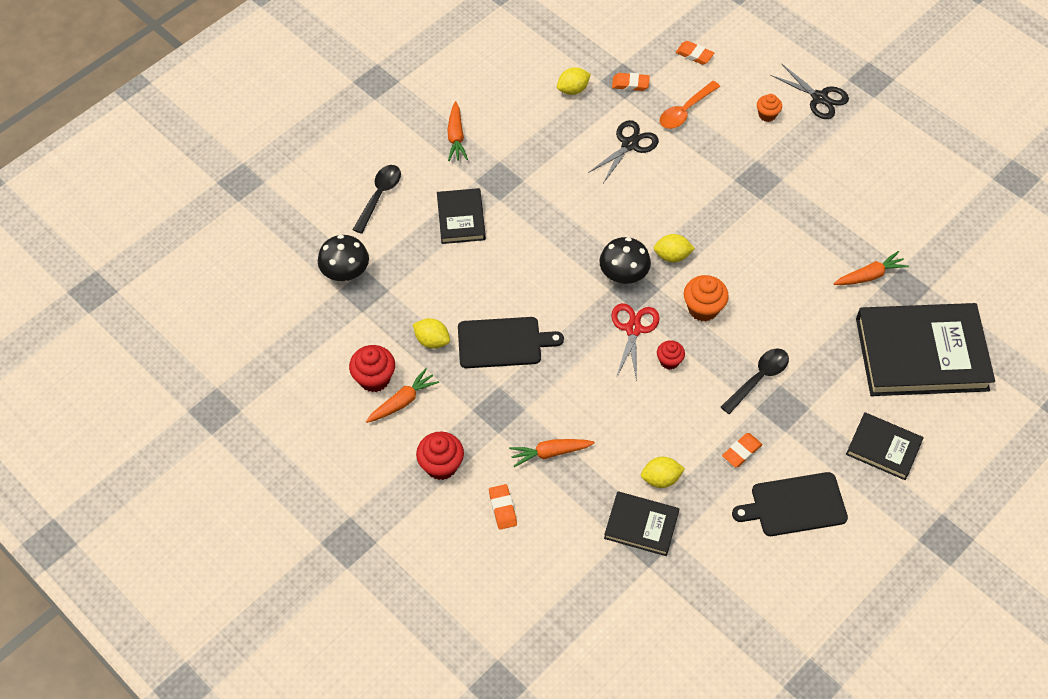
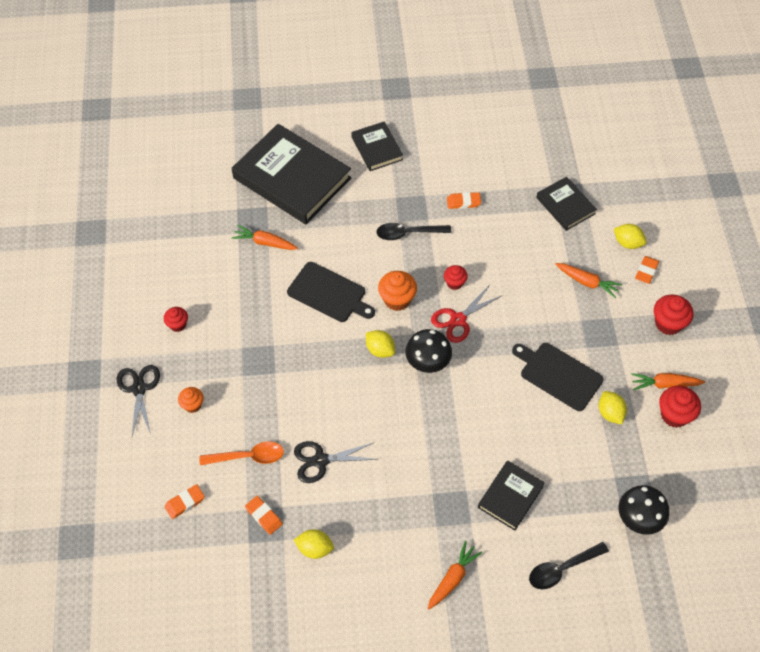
camera: 140 degrees left, 0 degrees up
yellow lemon [641,457,685,488] -> yellow lemon moved to [614,224,647,249]
orange eraser [676,41,714,65] -> orange eraser turned 75 degrees clockwise [165,484,205,519]
black cutting board [732,472,848,536] -> black cutting board moved to [287,262,375,322]
none -> red cupcake [164,307,188,332]

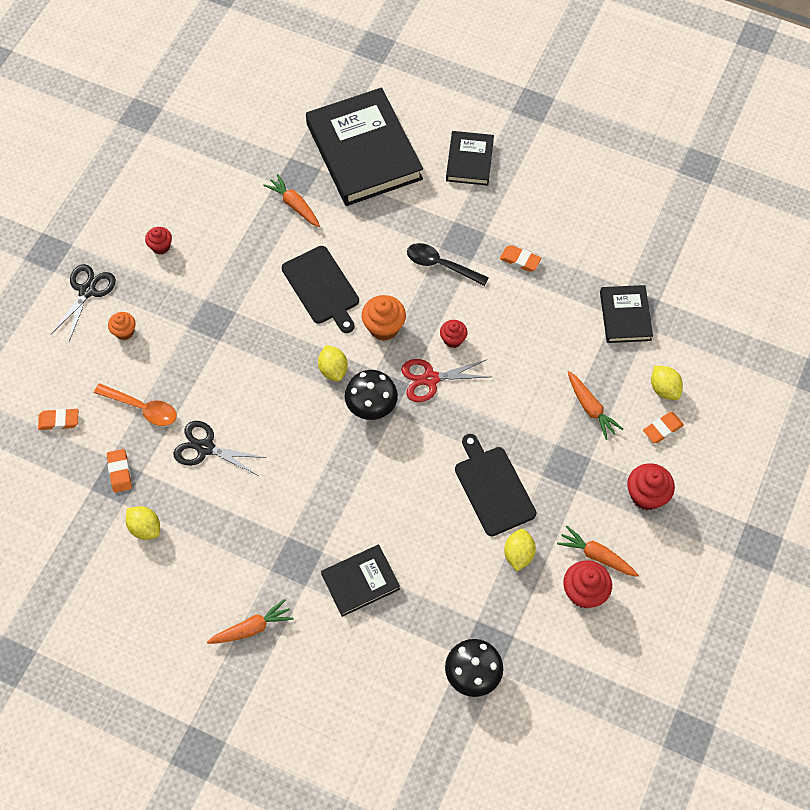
camera: 30 degrees right, 5 degrees up
black spoon [529,542,609,589] -> none

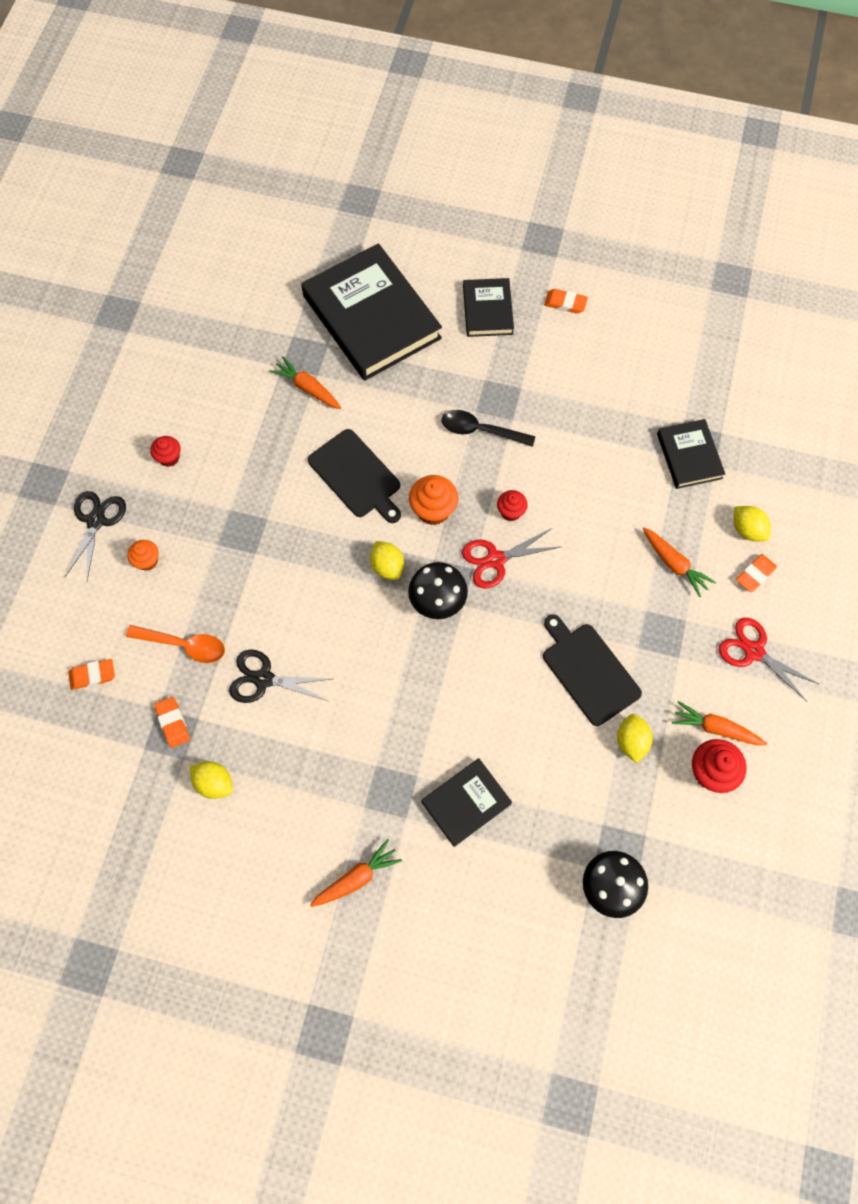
camera: 10 degrees left, 5 degrees up
orange eraser [500,245,541,272] -> orange eraser moved to [544,289,588,314]
red cupcake [627,463,675,510] -> red scissors [719,618,819,702]

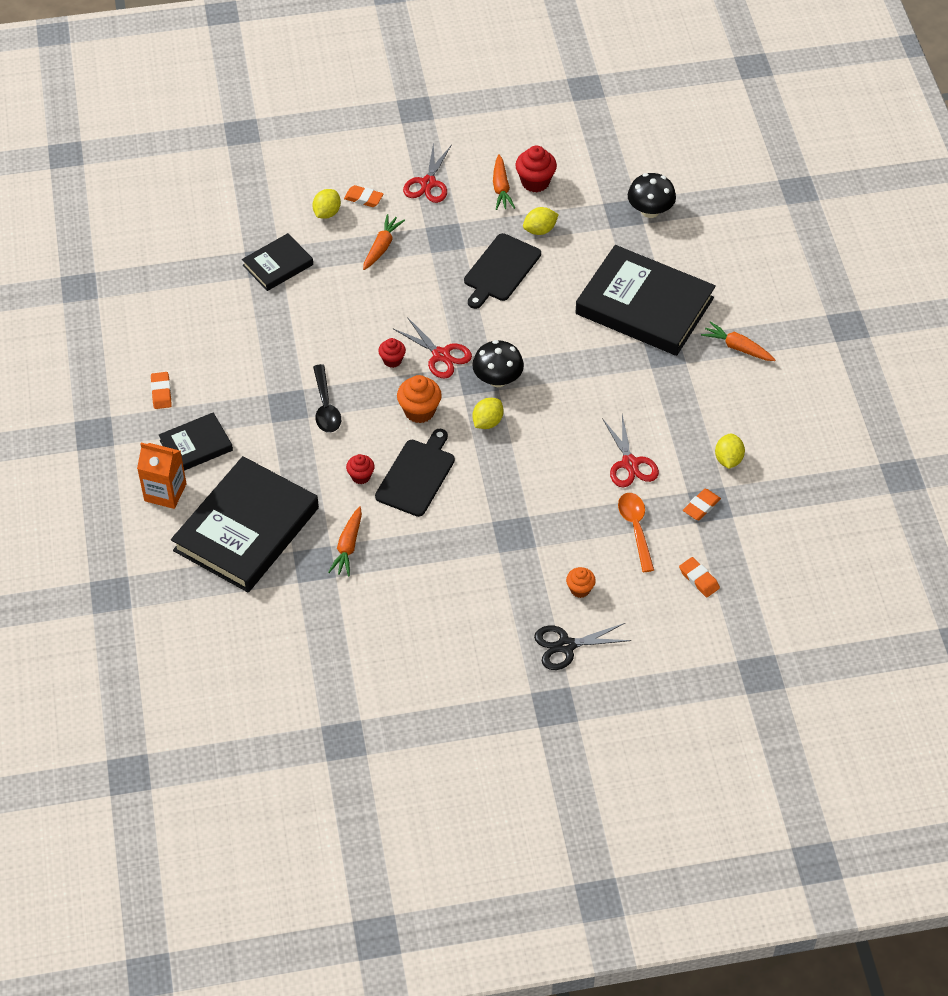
camera: 115 degrees left, 15 degrees down
red cupcake [150,436,180,467] -> red cupcake moved to [346,454,375,484]
black scissors [229,649,330,703] -> red scissors [602,415,659,487]
black book [422,758,512,847] -> black book [575,245,716,356], size x1.96
none -> orange carton [137,443,187,509]

